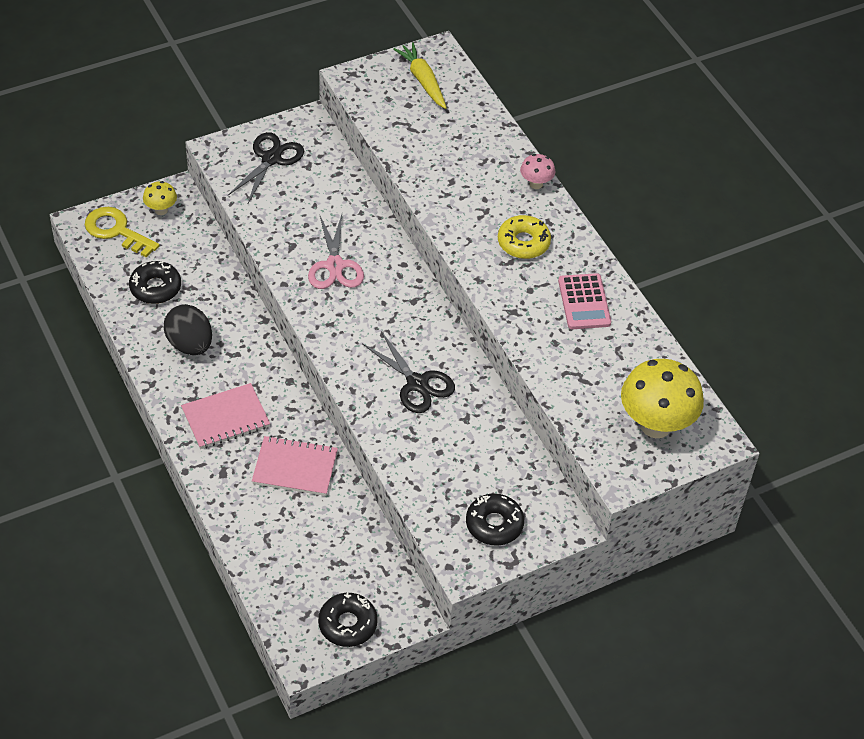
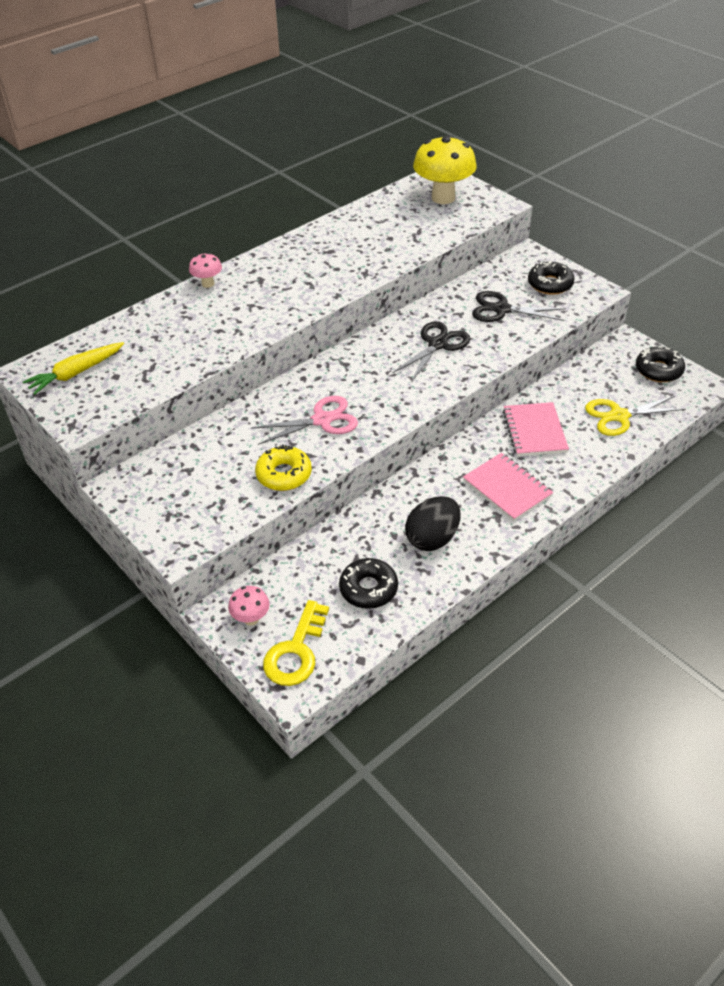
camera: 100 degrees left, 5 degrees down
yellow mushroom [143,181,177,215] -> pink mushroom [228,586,270,625]
black scissors [228,132,304,203] -> black scissors moved to [472,291,566,322]
yellow donut [498,215,551,259] -> yellow donut moved to [255,445,312,491]
pink calculator [558,273,611,329] -> none
none -> yellow scissors [585,396,686,436]

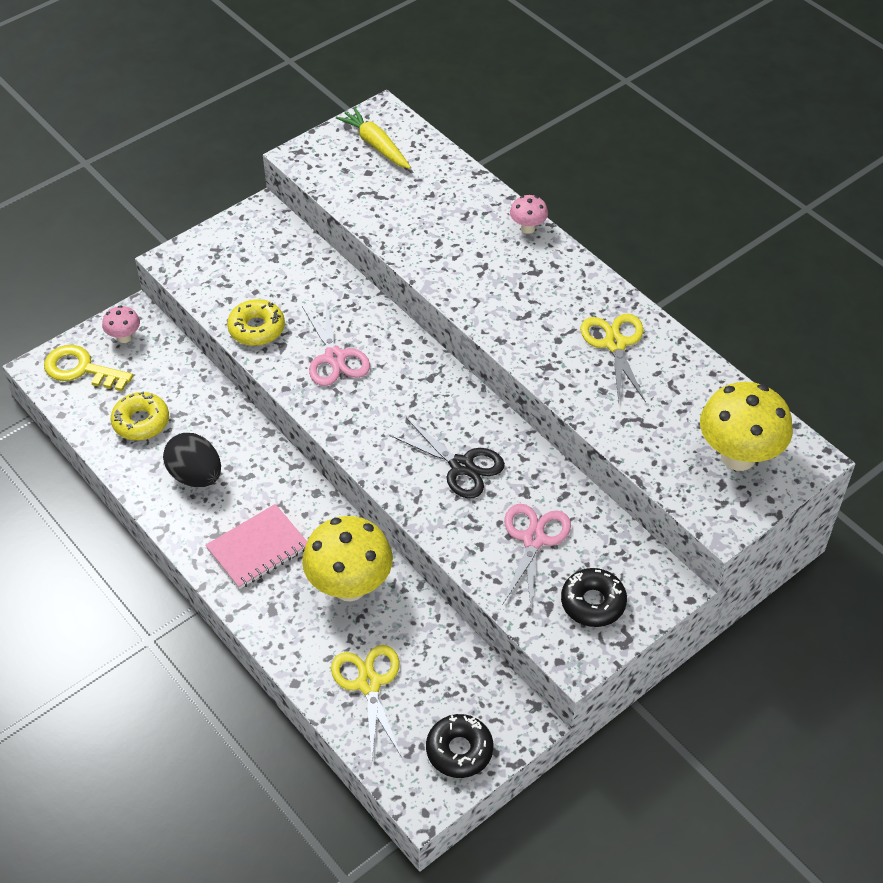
camera: 90 degrees right, 5 degrees up
black donut [339,558,398,609] -> yellow donut [111,392,169,441]
black scissors [472,291,566,322] -> pink scissors [502,504,571,608]
pink notebook [503,402,569,456] -> yellow mushroom [302,516,393,601]
none -> yellow scissors [580,314,646,403]

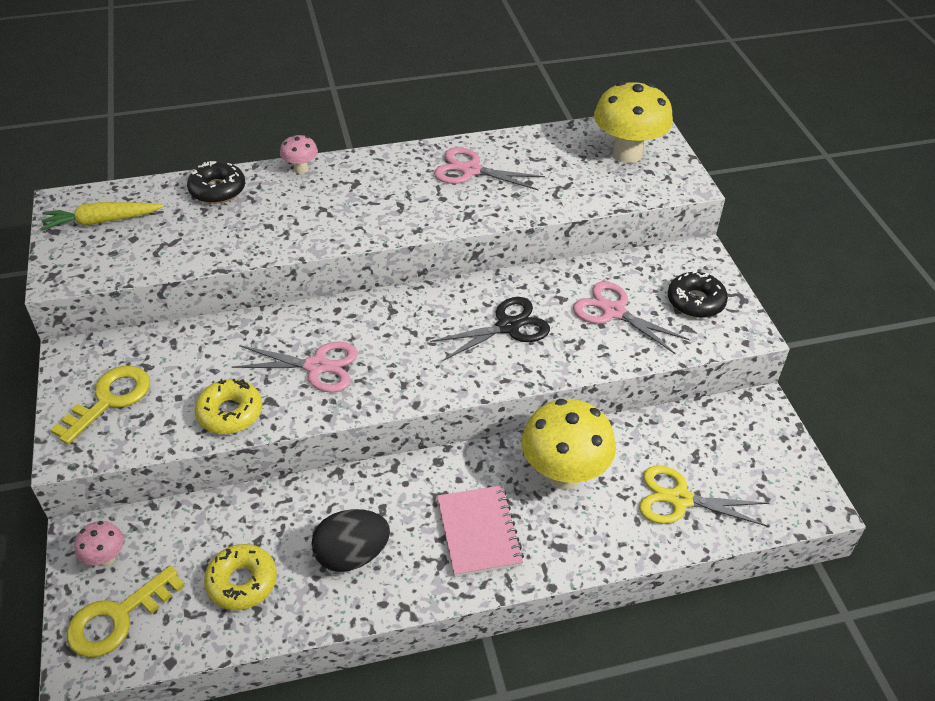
camera: 65 degrees left, 5 degrees down
black donut [426,714,493,778] -> black donut moved to [187,161,245,204]
yellow scissors [580,314,646,403] -> pink scissors [434,147,545,191]
none -> yellow key [50,366,150,444]

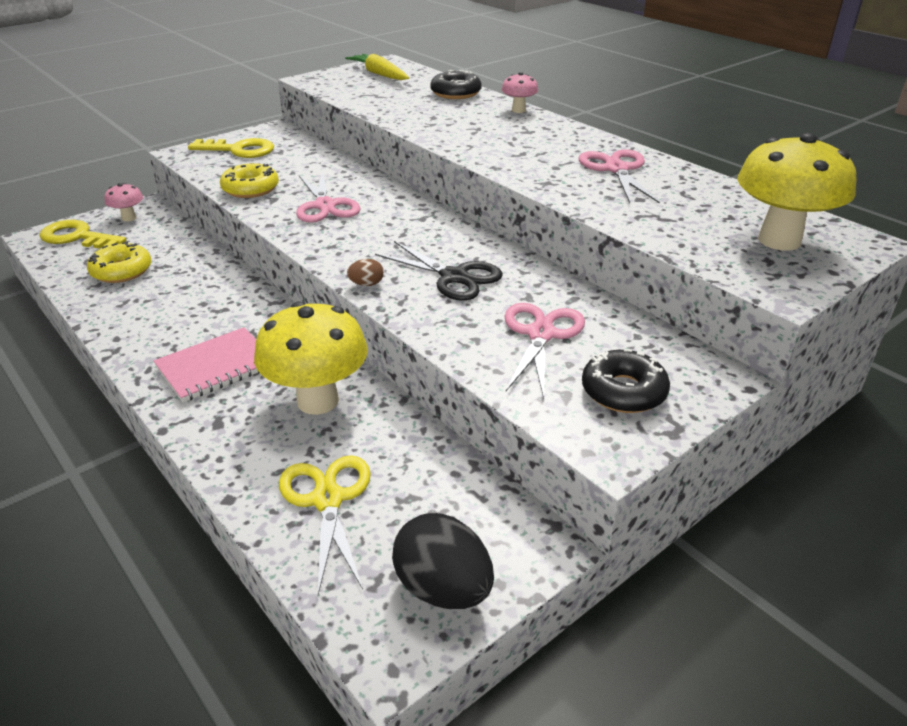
camera: 65 degrees right, 10 degrees down
black egg [311,509,390,572] -> black egg moved to [392,513,494,609]
none -> brown egg [347,259,384,286]

